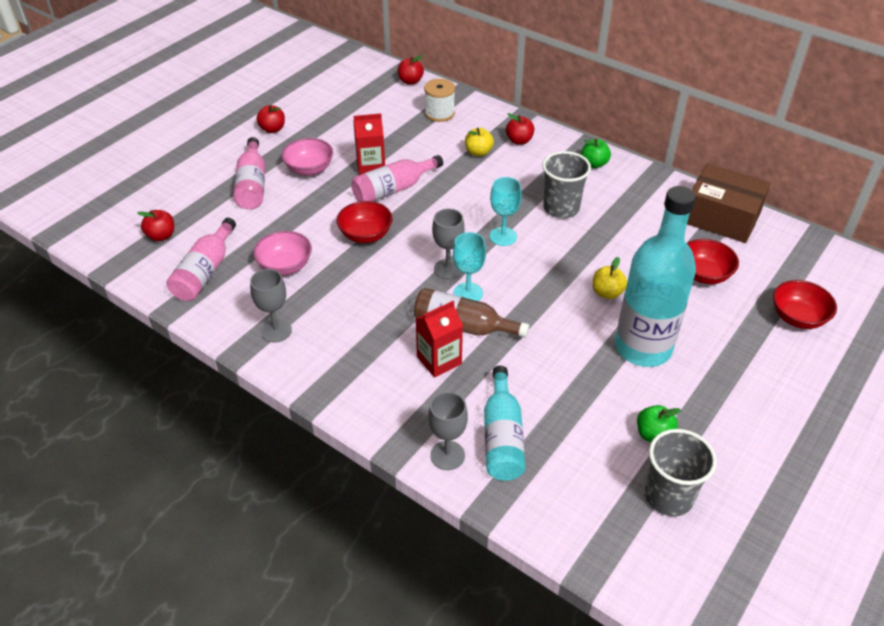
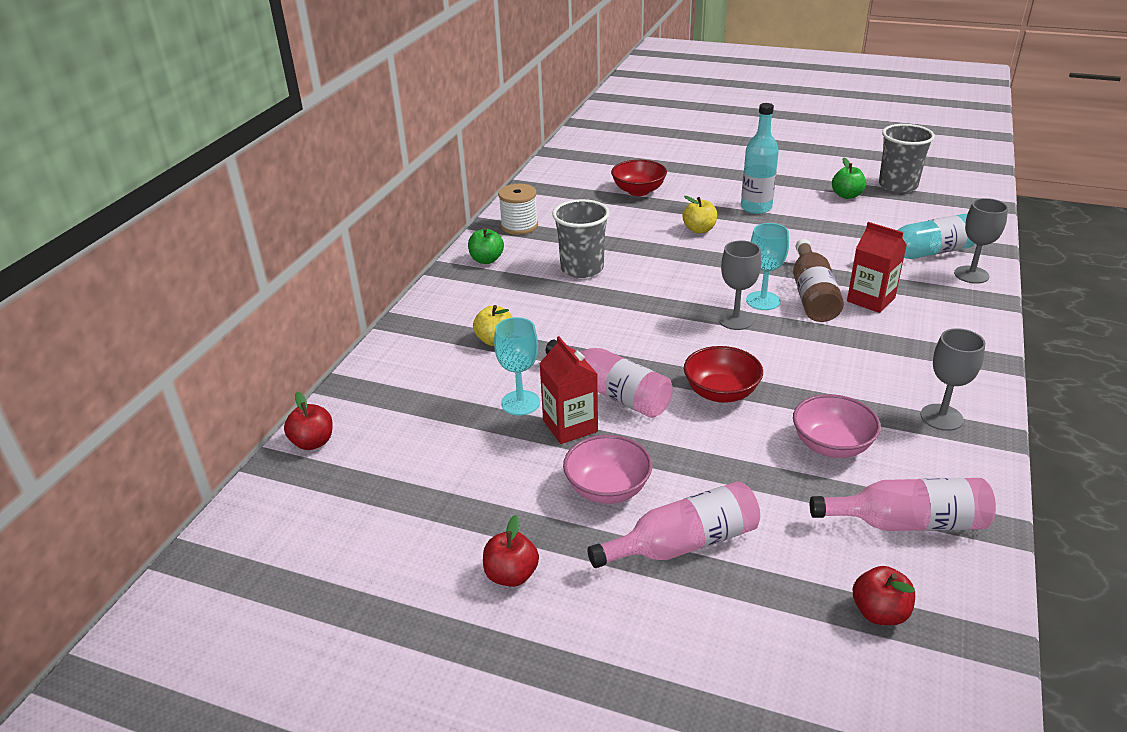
camera: 105 degrees left, 10 degrees down
white spool [424,79,455,122] -> white spool moved to [498,184,538,235]
turquoise goblet [489,177,522,246] -> turquoise goblet moved to [494,317,540,416]
red apple [506,113,534,145] -> none
turquoise bottle [615,186,696,367] -> turquoise bottle [741,103,779,214], size x0.59
brown box [687,164,771,243] -> none
red bowl [773,280,837,329] -> none

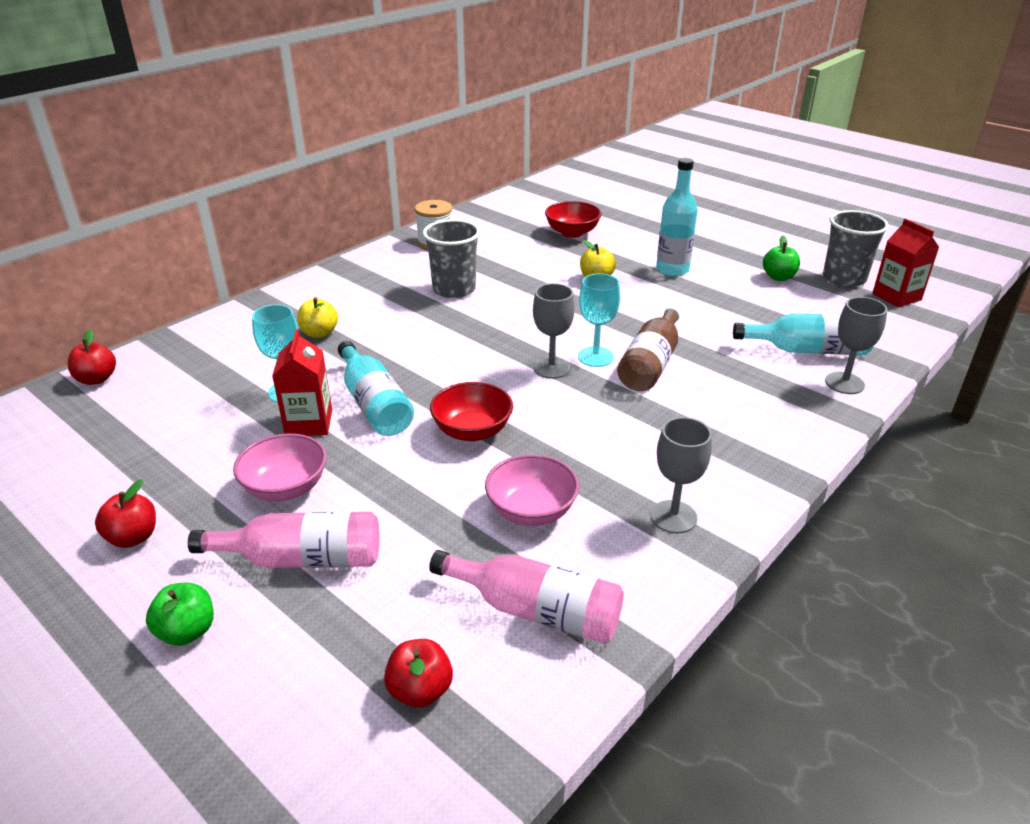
camera: 20 degrees right, 0 degrees up
green apple [468,228,504,264] -> green apple moved to [146,583,214,646]
pink bottle [546,340,673,418] -> turquoise bottle [338,341,414,436]
red carton [847,222,907,313] -> red carton moved to [872,219,939,308]

